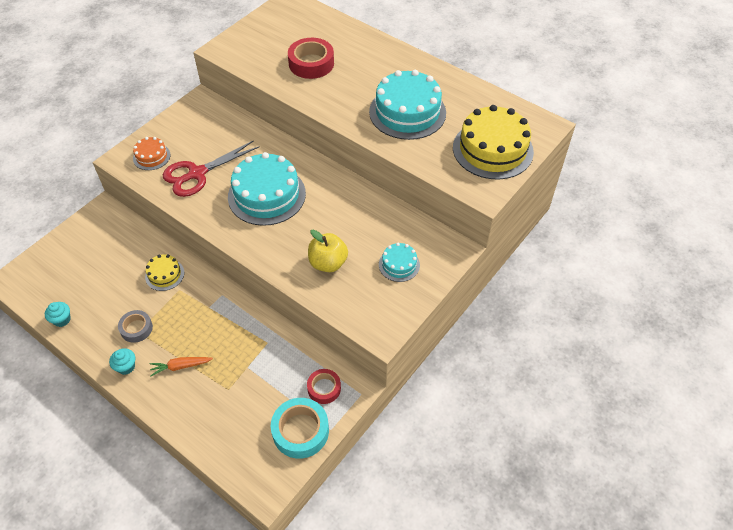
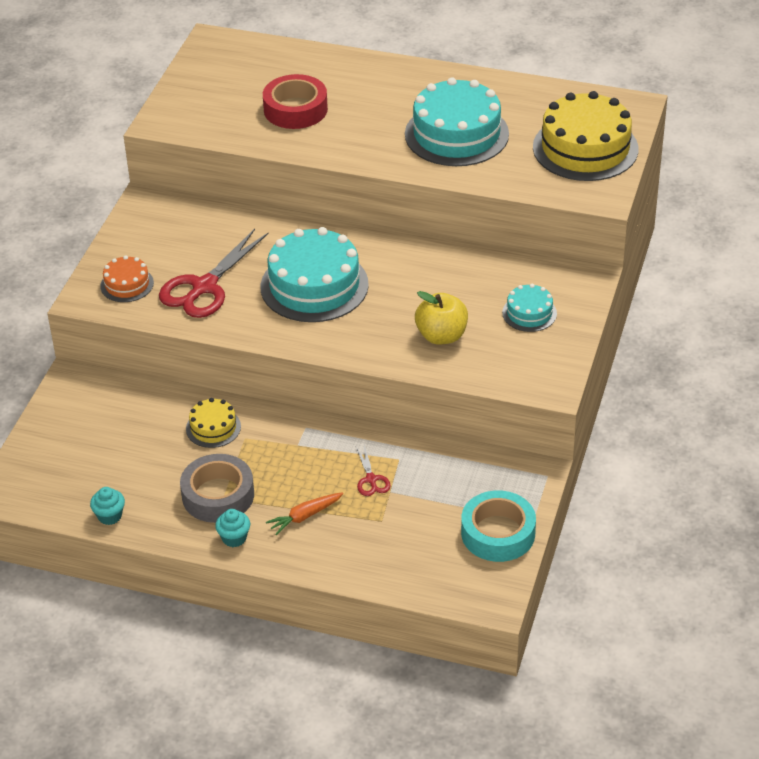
camera: 20 degrees left, 10 degrees down
grey tape [118,310,153,343] -> grey tape [180,454,254,523], size x1.63
red tape [307,369,341,404] -> none
none -> red scissors [356,445,391,496]

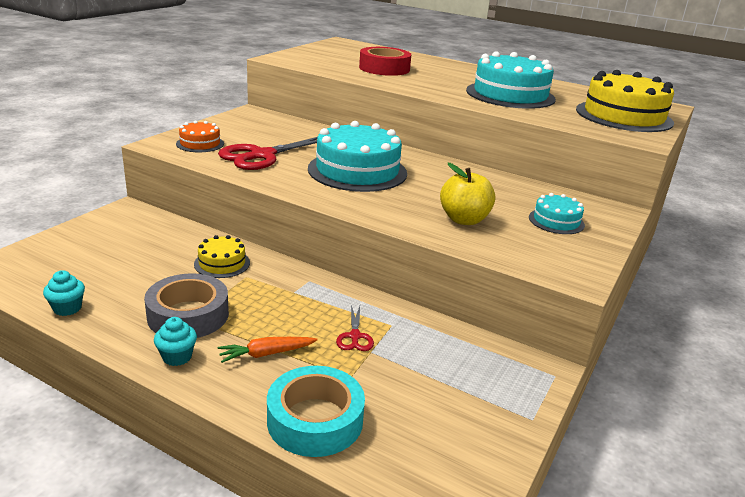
camera: 10 degrees right, 15 degrees down
turquoise tape [461,490,536,562] -> turquoise tape moved to [267,366,365,457]

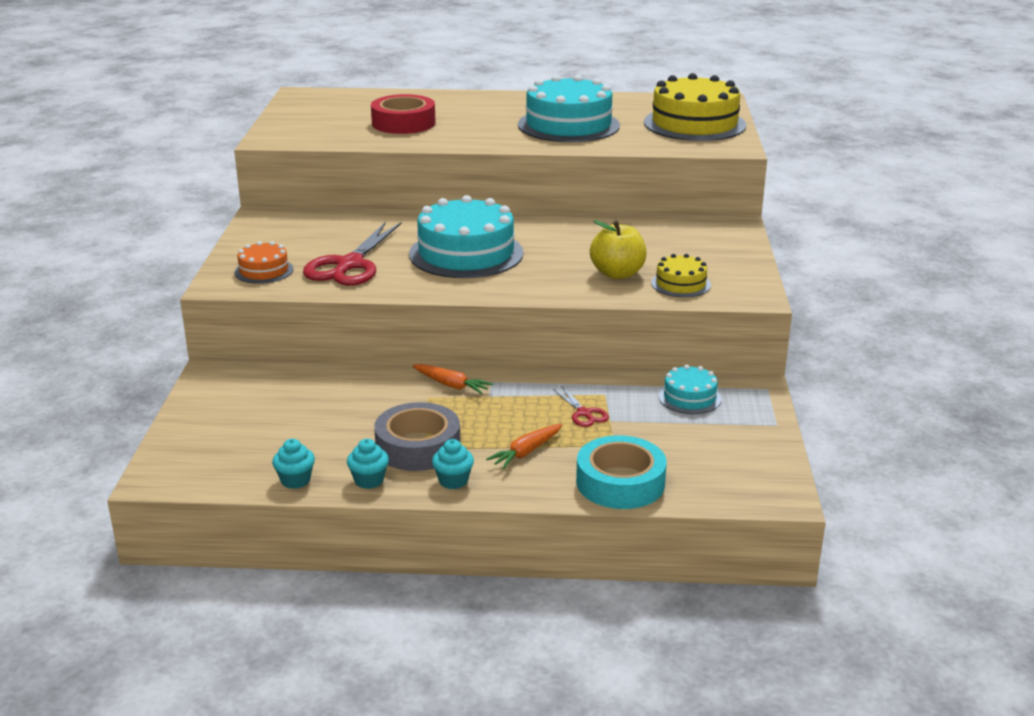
camera: 25 degrees left, 0 degrees up
yellow cake [194,235,250,278] -> yellow cake moved to [651,254,711,297]
turquoise cake [529,193,585,234] -> turquoise cake moved to [658,365,722,414]
none -> turquoise cupcake [347,439,389,489]
none -> orange carrot [412,364,493,394]

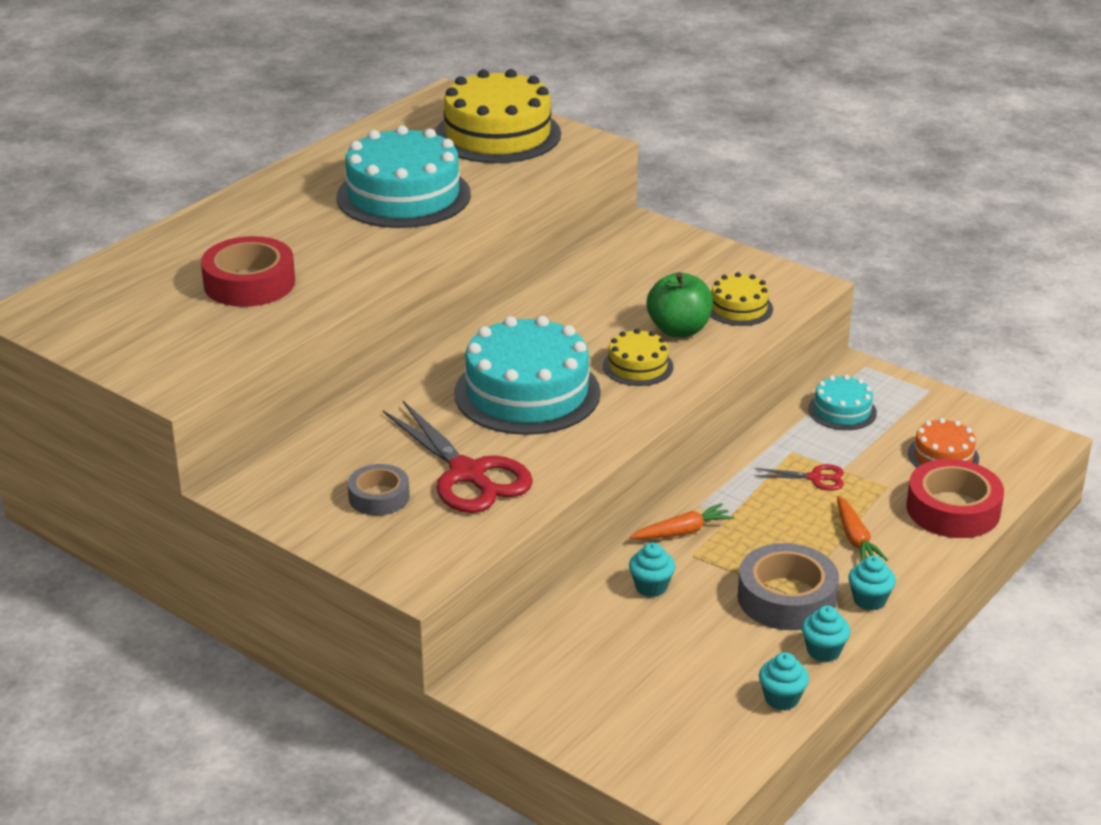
camera: 55 degrees left, 5 degrees up
orange cake [234,241,293,284] -> orange cake moved to [908,418,979,468]
turquoise tape [576,435,667,509] -> red tape [906,459,1004,538]
yellow apple [590,220,647,279] -> green apple [647,272,713,337]
none -> grey tape [348,464,410,516]
none -> yellow cake [603,329,674,386]
none -> turquoise cupcake [629,542,675,597]

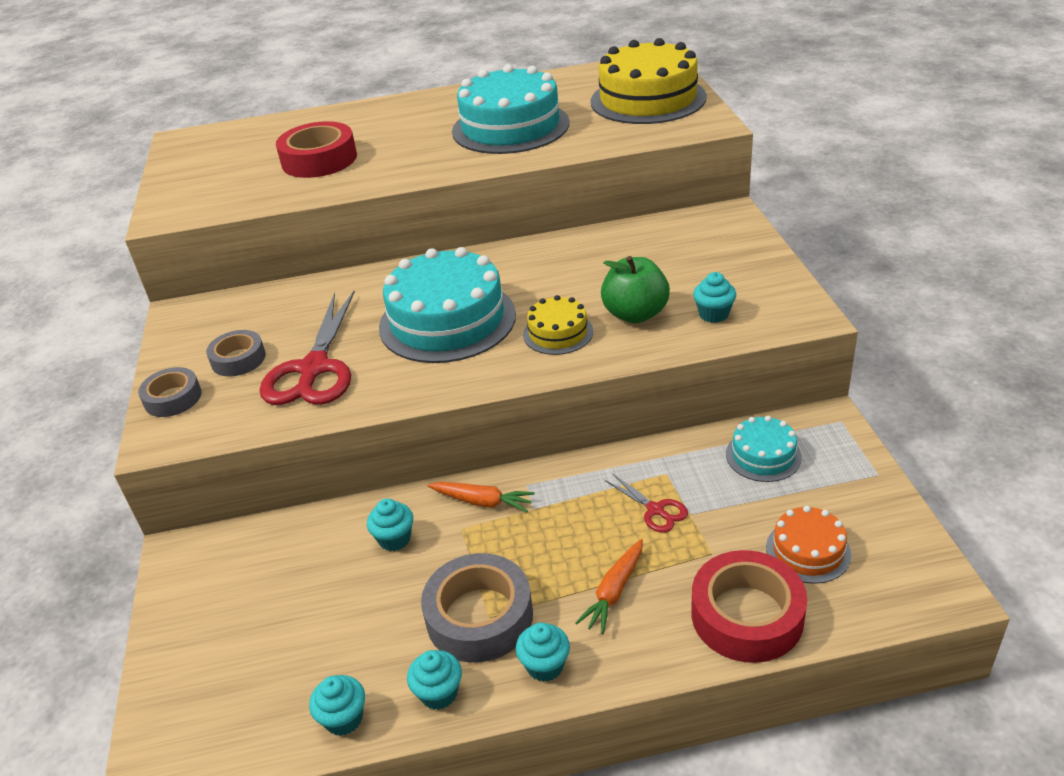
camera: 45 degrees right, 5 degrees up
yellow cake [710,272,773,326] -> turquoise cupcake [693,272,736,323]
none -> grey tape [138,367,202,417]

